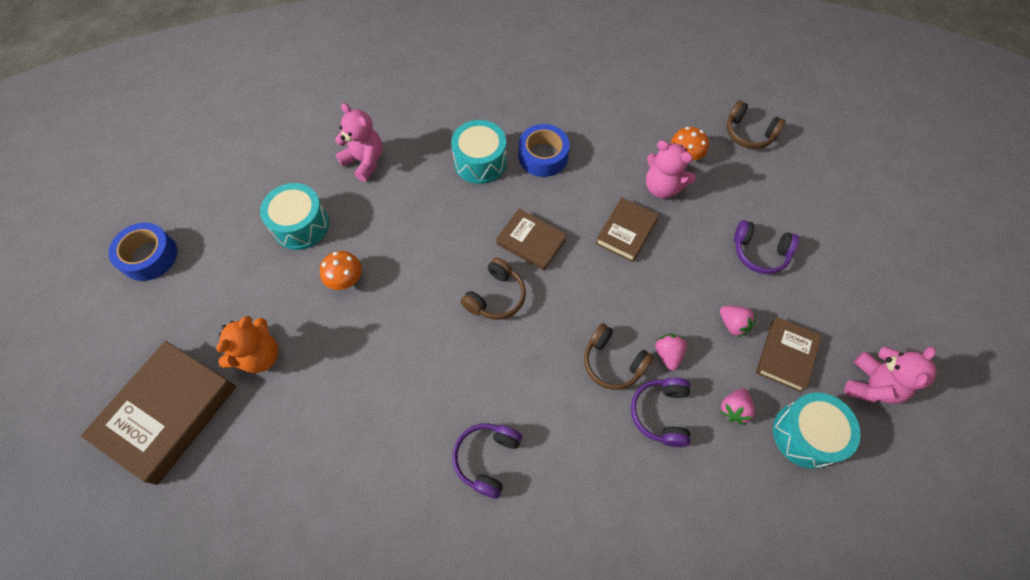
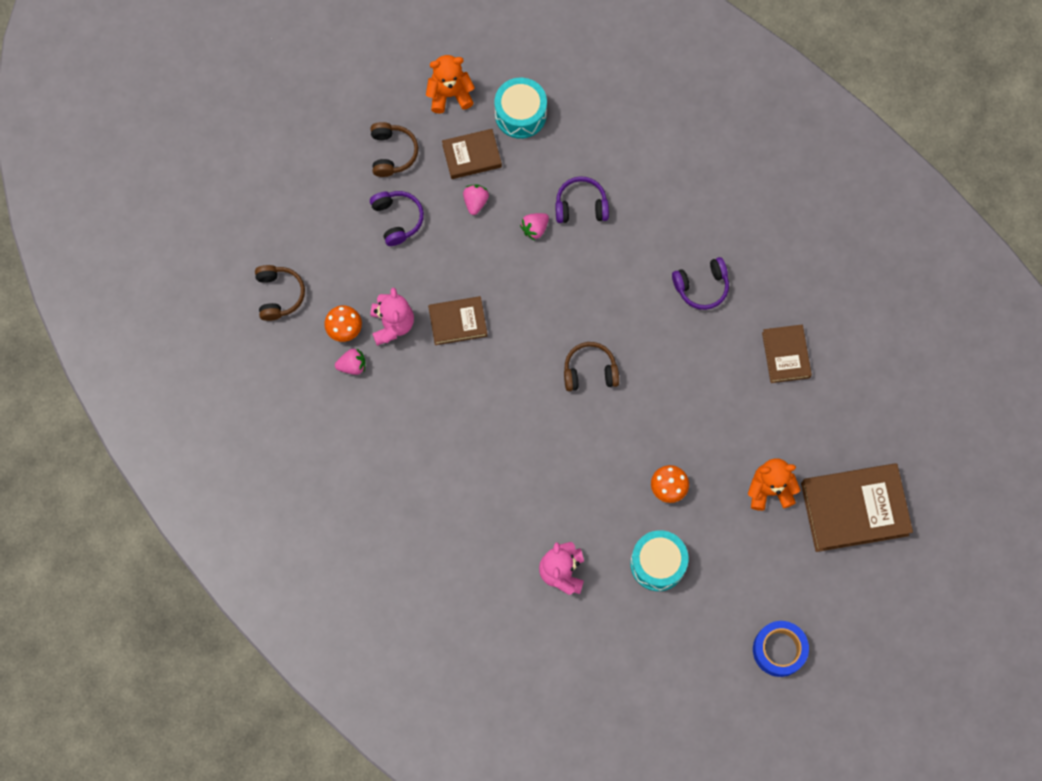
camera: 130 degrees left, 10 degrees up
turquoise drum [451,120,507,184] -> none
brown book [496,209,567,271] -> brown book moved to [762,325,812,383]
blue tape [519,124,570,177] -> none
brown headphones [584,323,654,390] -> brown headphones moved to [371,122,418,177]
purple headphones [631,377,690,447] -> purple headphones turned 150 degrees counterclockwise [555,176,609,223]
pink strawberry [720,388,755,425] -> pink strawberry moved to [335,348,365,375]
pink teddy bear [845,347,936,404] -> orange teddy bear [426,55,475,113]

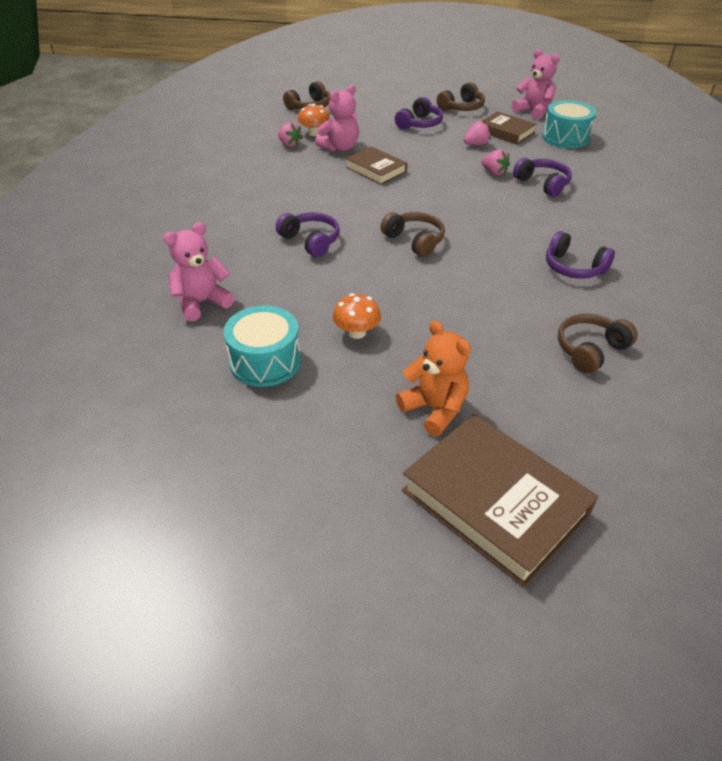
camera: 55 degrees right, 30 degrees down
orange teddy bear [426,55,475,113] -> pink teddy bear [512,49,560,120]
pink strawberry [520,213,549,240] -> pink strawberry turned 150 degrees counterclockwise [481,149,510,176]
blue tape [753,621,809,677] -> none
brown book [762,325,812,383] -> brown headphones [558,314,638,374]
none -> purple headphones [276,212,340,257]

